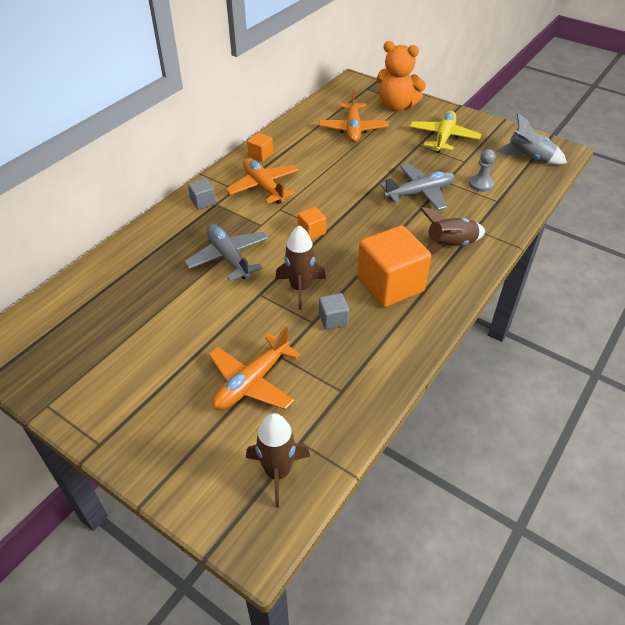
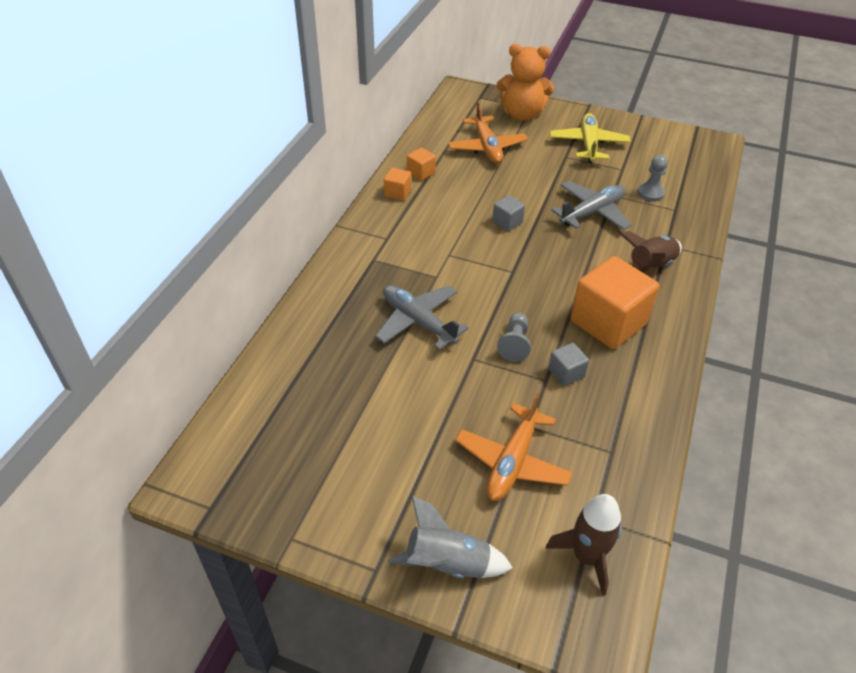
camera: 15 degrees left, 0 degrees up
grey cube [188,178,216,210] -> grey cube moved to [492,195,525,231]
orange plane [226,158,299,204] -> none
brown rocket [275,225,326,310] -> grey pawn [497,313,531,362]
orange cube [298,207,326,239] -> orange cube moved to [407,147,436,181]
grey rocket [496,113,567,165] -> grey rocket moved to [388,496,513,578]

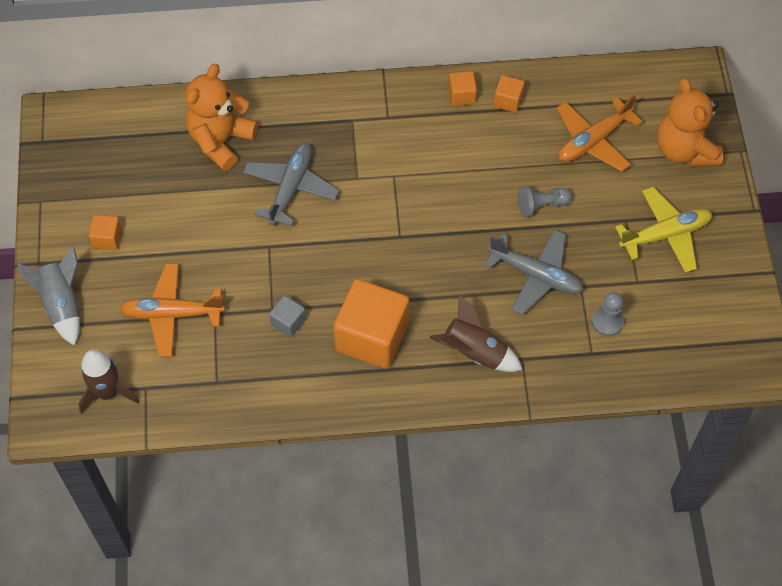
camera: 65 degrees right, 15 degrees up
grey cube [492,195,525,231] -> none
grey pawn [497,313,531,362] -> grey pawn moved to [518,186,572,217]
none -> orange cube [89,215,122,250]
none -> orange teddy bear [185,64,258,171]

